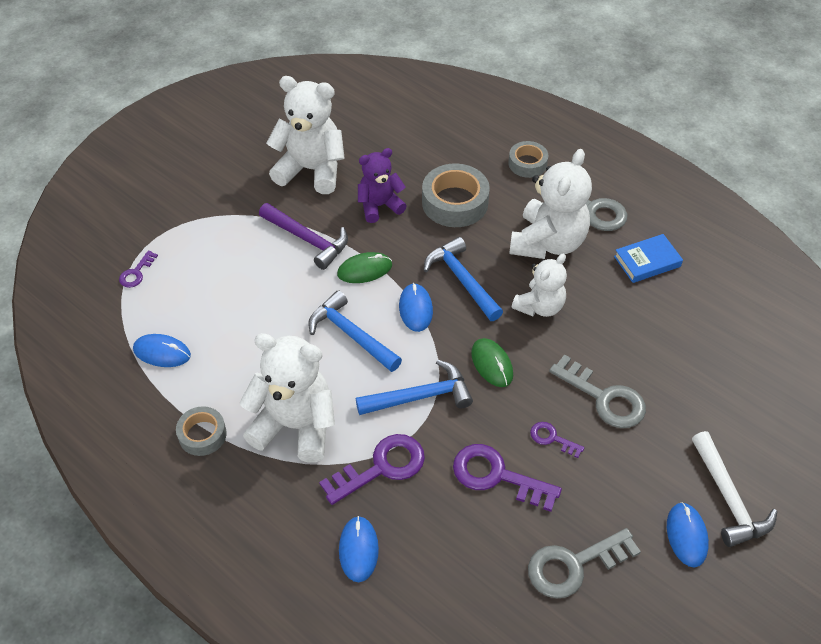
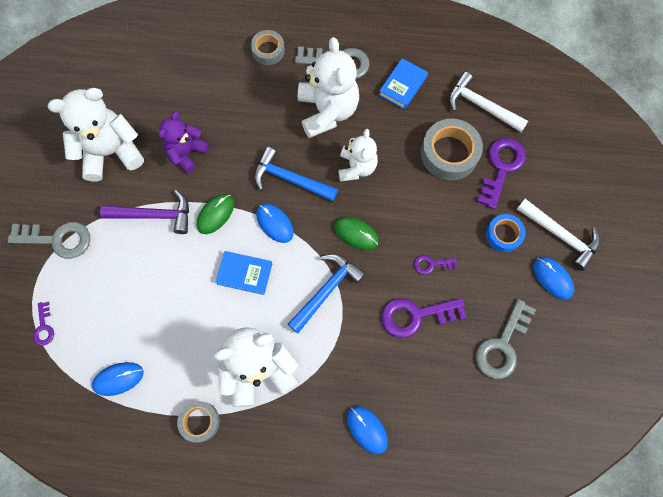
camera: 35 degrees left, 20 degrees up
blue hammer [308,290,402,372] -> blue book [216,251,272,295]
purple key [319,434,425,505] -> purple key moved to [477,138,526,209]
grey tape [422,163,490,227] -> grey tape moved to [421,119,483,180]
grey key [549,354,646,428] -> grey key moved to [7,222,90,259]
none -> white hammer [449,72,528,132]
none -> blue tape [486,214,526,252]

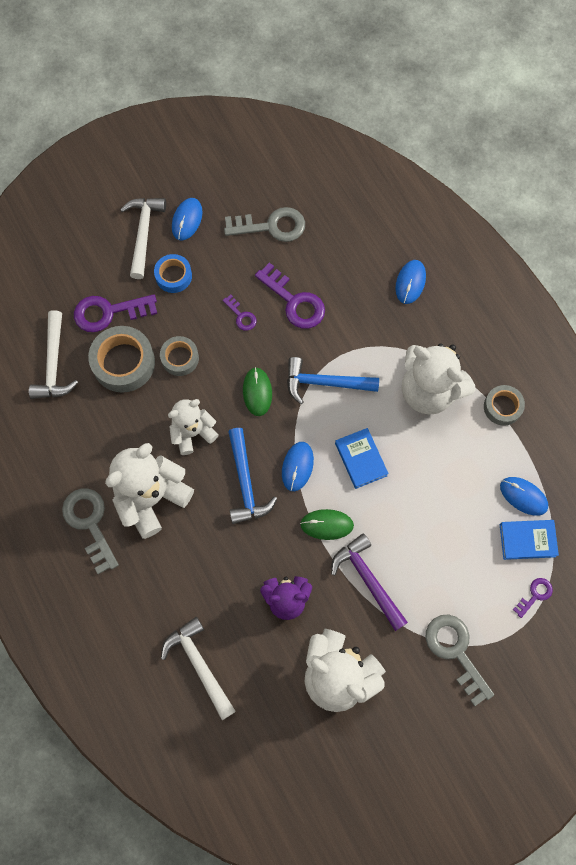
camera: 125 degrees left, 0 degrees up
grey tape [251,30,285,65] -> grey tape moved to [160,336,199,376]
blue book [379,58,428,110] -> blue book moved to [500,520,559,560]
none -> white hammer [161,617,236,720]

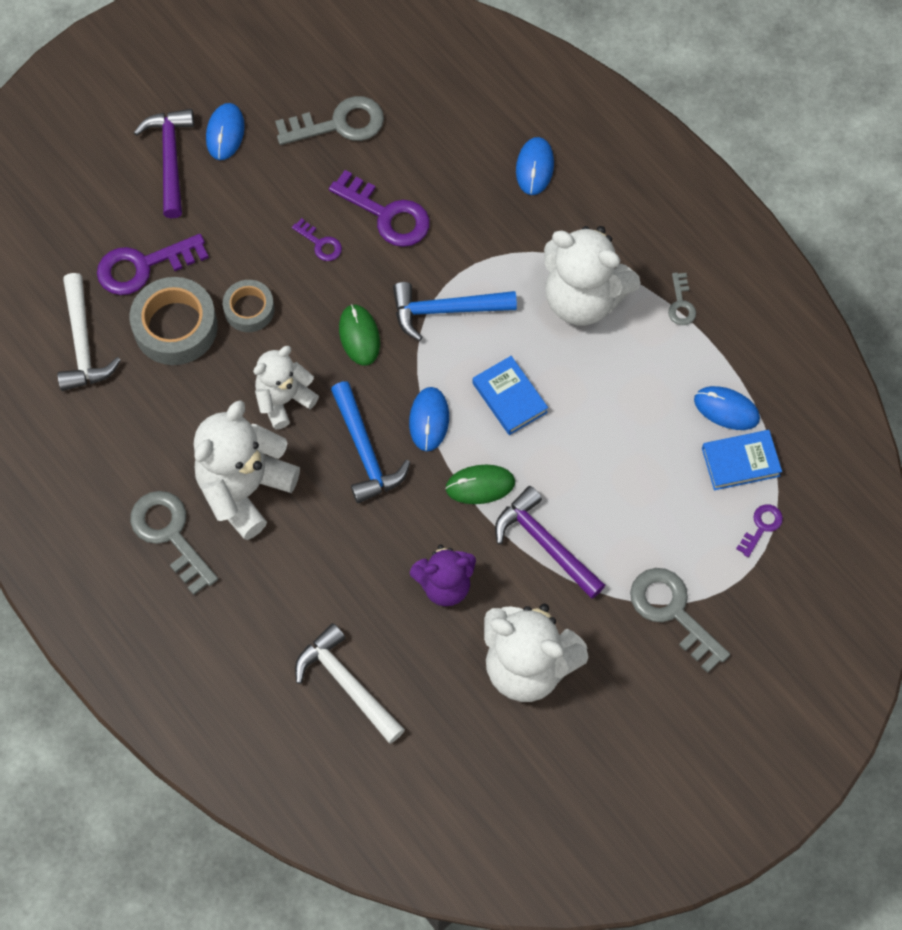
camera: 10 degrees left, 5 degrees down
white hammer [120,198,166,279] -> purple hammer [134,109,194,218]
blue tape [154,254,192,293] -> none
grey tape [484,385,525,426] -> grey key [668,273,696,325]

